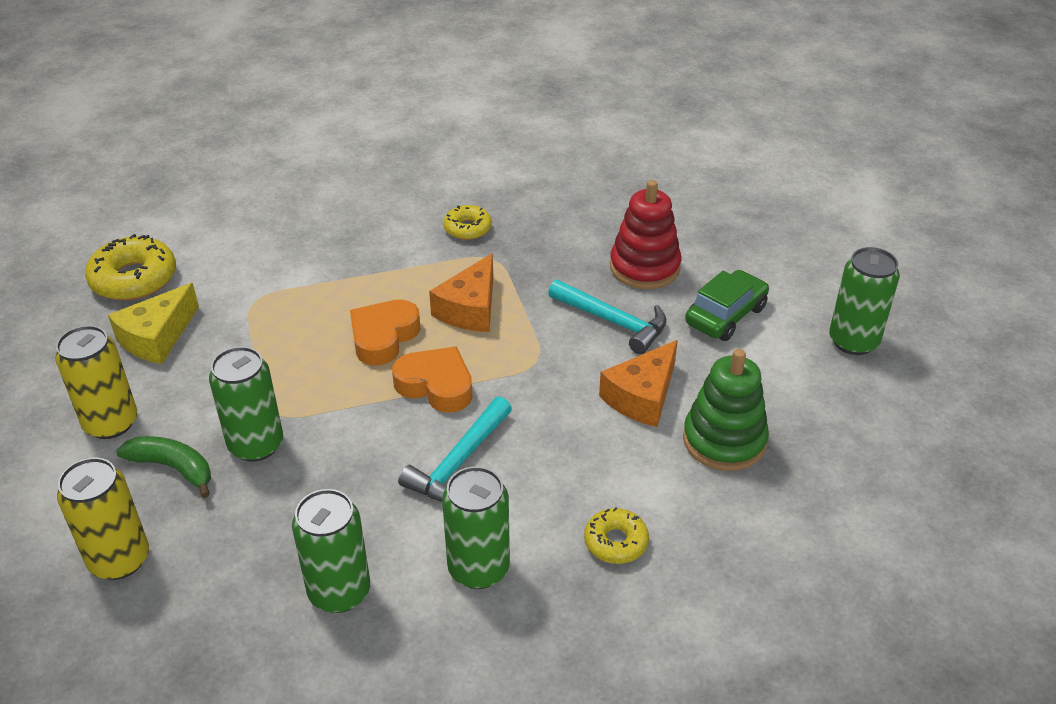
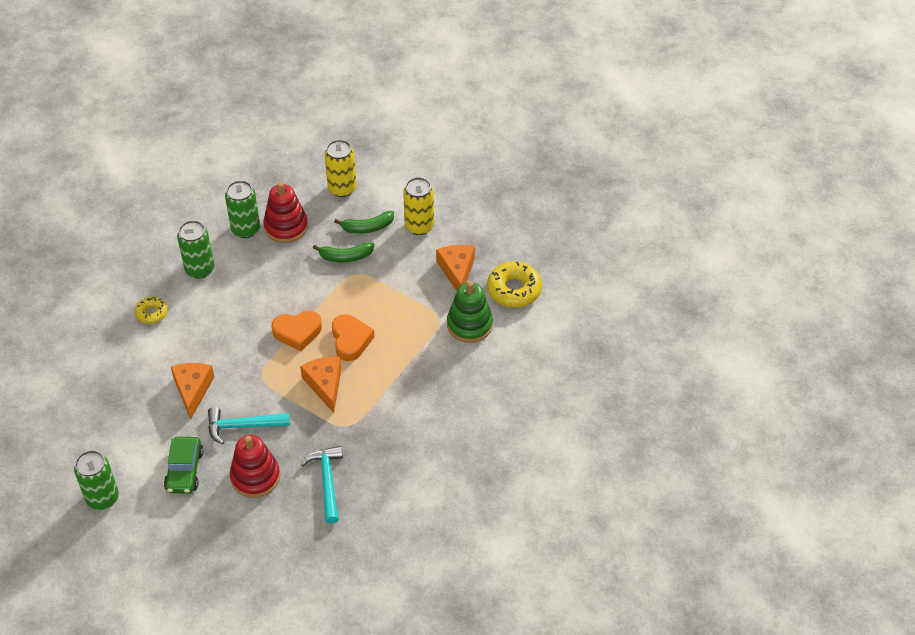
camera: 140 degrees right, 10 degrees up
yellow cheese [108,283,199,364] -> orange cheese [436,245,475,291]
green can [209,346,283,462] -> green banana [313,242,374,262]
turquoise hammer [398,396,512,502] -> turquoise hammer moved to [301,446,343,524]
yellow donut [443,205,492,240] -> none
green stacking toy [683,349,769,471] -> green stacking toy moved to [447,281,493,343]
none -> red stacking toy [263,182,308,243]

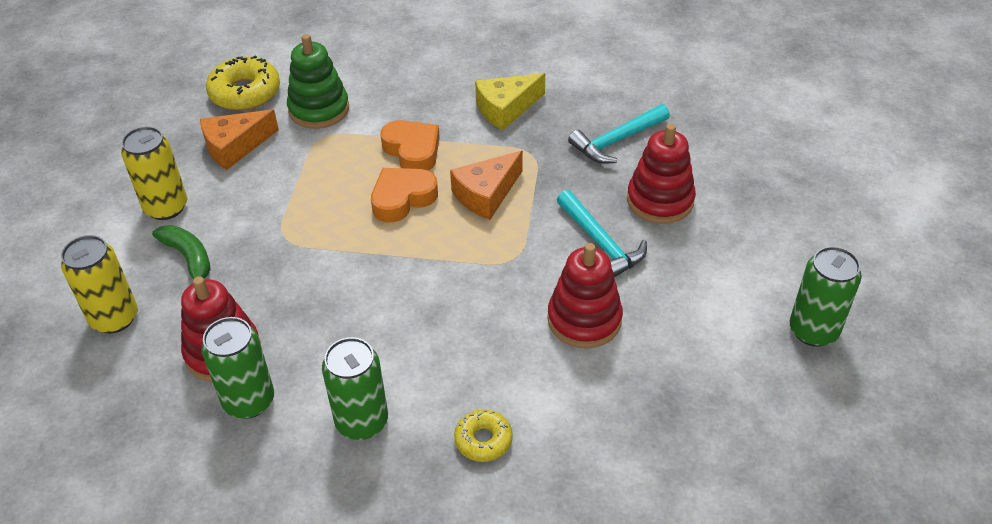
camera: 115 degrees left, 5 degrees down
green car [164,437,203,494] -> none
orange cheese [171,363,214,420] -> red stacking toy [547,243,623,348]
orange heart [272,310,322,351] -> orange heart moved to [381,120,440,171]
green banana [313,242,374,262] -> none
none -> yellow cheese [475,73,545,130]

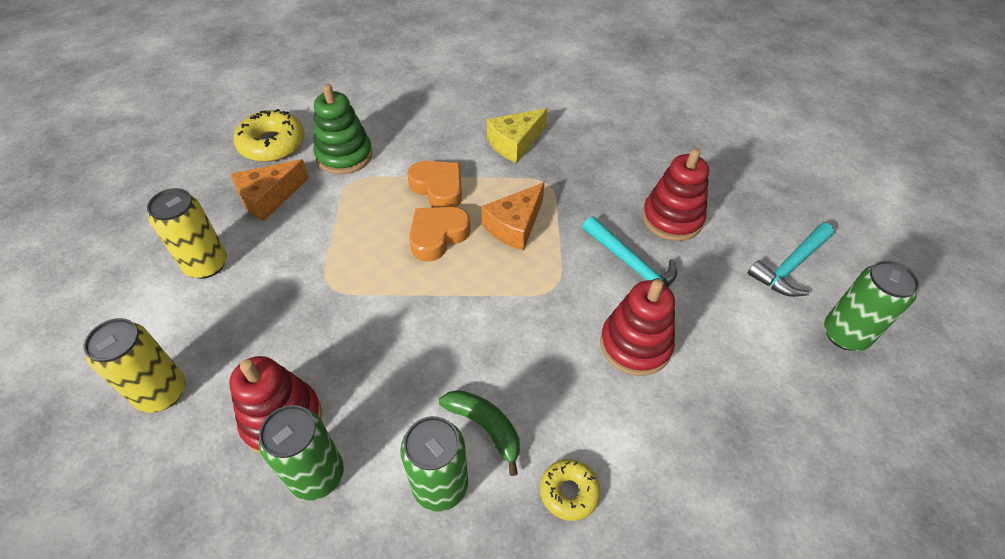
camera: 10 degrees left, 5 degrees up
green banana [152,225,211,279] -> green banana moved to [439,390,520,476]
turquoise hammer [568,104,670,164] -> turquoise hammer moved to [748,223,835,297]

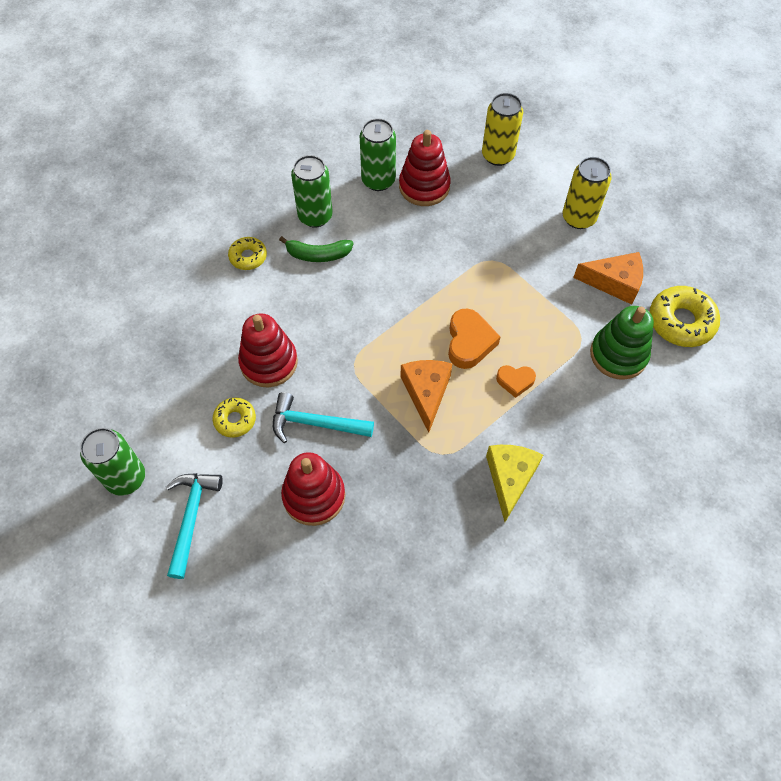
camera: 140 degrees right, 10 degrees up
orange cheese [231,159,309,222] -> orange cheese turned 90 degrees clockwise [573,252,643,305]
orange heart [407,161,462,208] -> orange heart [496,365,536,398], size x0.61
none -> yellow donut [213,398,256,438]

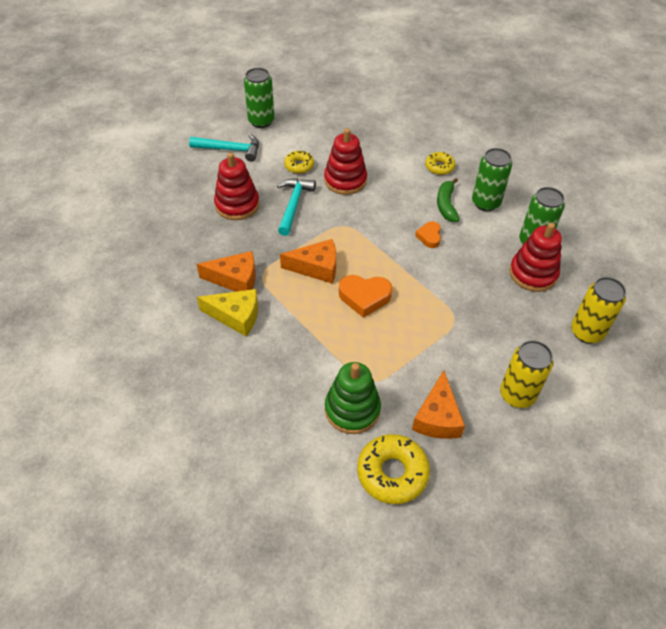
camera: 90 degrees right, 10 degrees down
orange heart [496,365,536,398] -> orange heart moved to [415,221,441,248]
none -> orange cheese [196,251,256,292]

